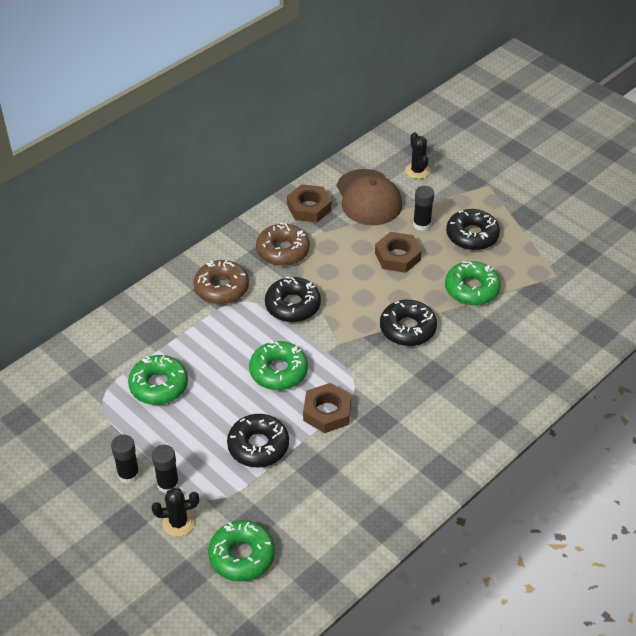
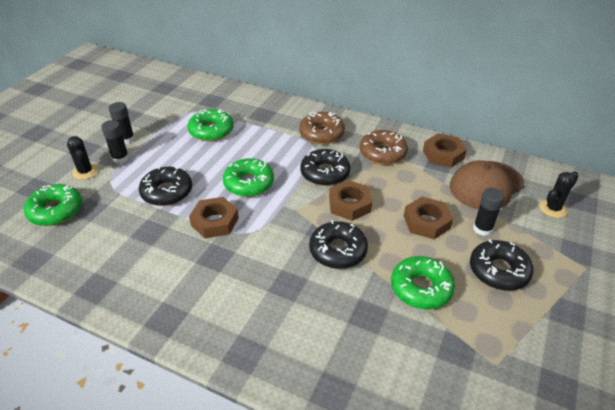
camera: 70 degrees right, 5 degrees down
none -> brown nut [329,180,372,221]

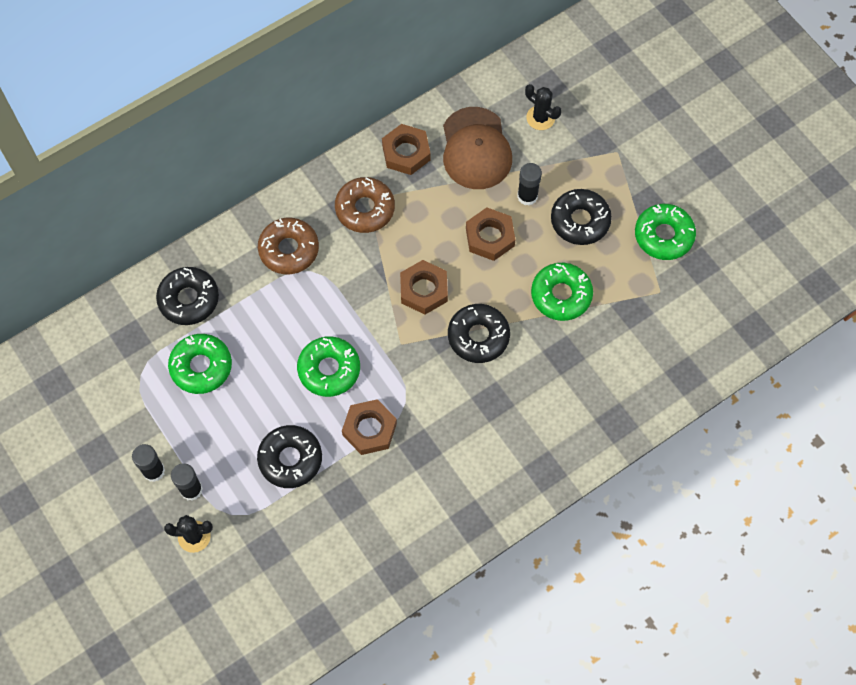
camera: 60 degrees left, 25 degrees up
green donut [24,184,82,226] -> green donut moved to [635,204,696,260]
black donut [300,149,350,186] -> black donut moved to [156,267,219,325]
black cactus [540,172,579,218] -> black cactus turned 45 degrees counterclockwise [525,84,562,130]

